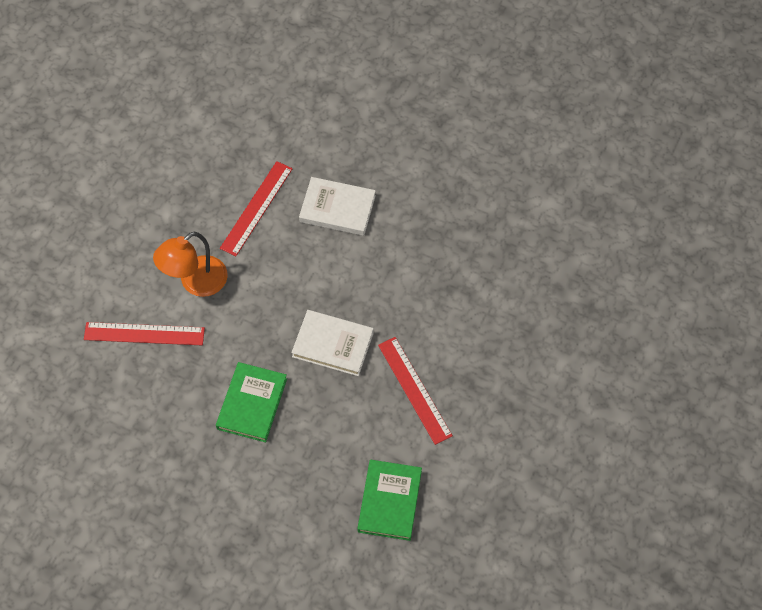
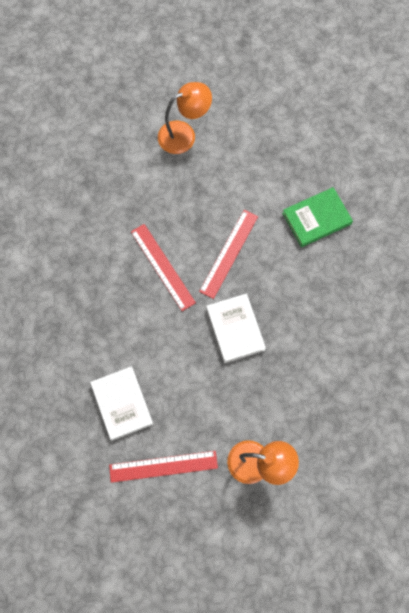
camera: 125 degrees left, 10 degrees up
red ruler [84,322,205,345] -> red ruler moved to [131,224,196,311]
green book [216,362,287,442] -> none
none -> orange lamp [158,82,212,154]

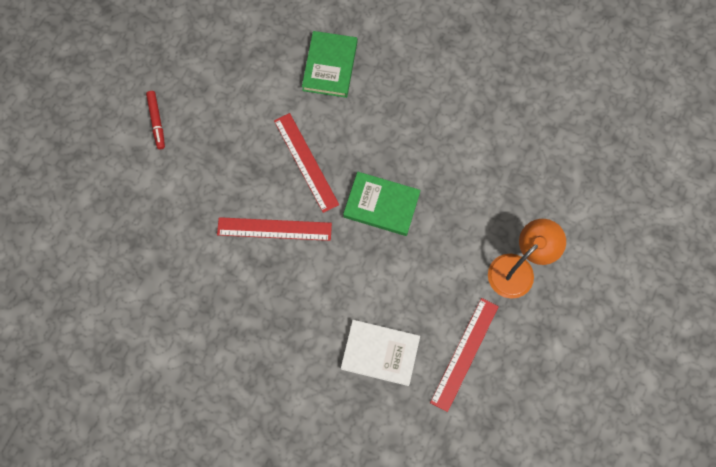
camera: 55 degrees left, 0 degrees up
orange lamp [158,82,212,154] -> red marker [146,91,165,149]
white book [206,293,266,363] -> green book [343,172,421,236]

